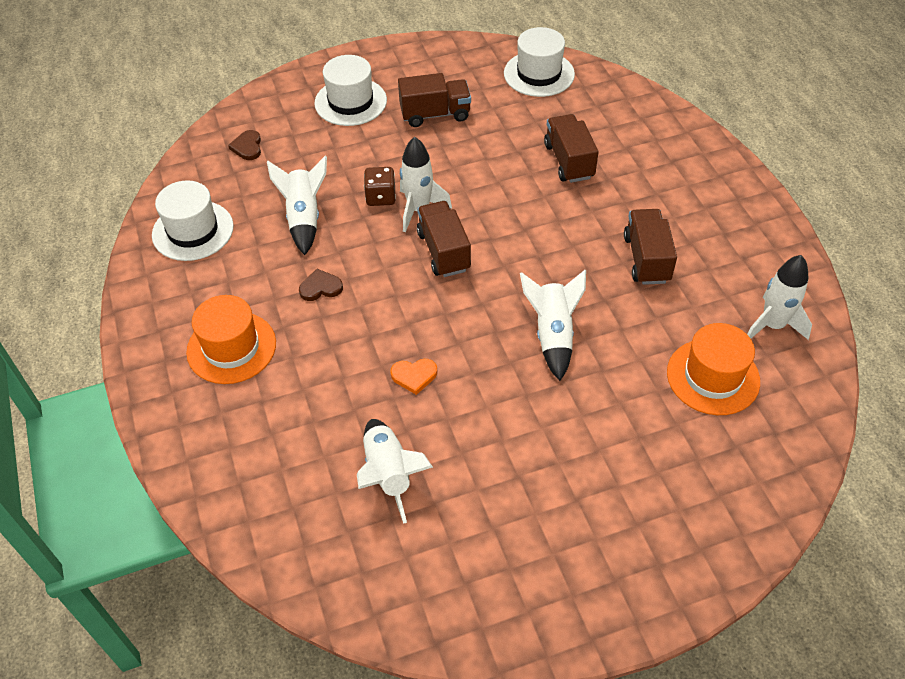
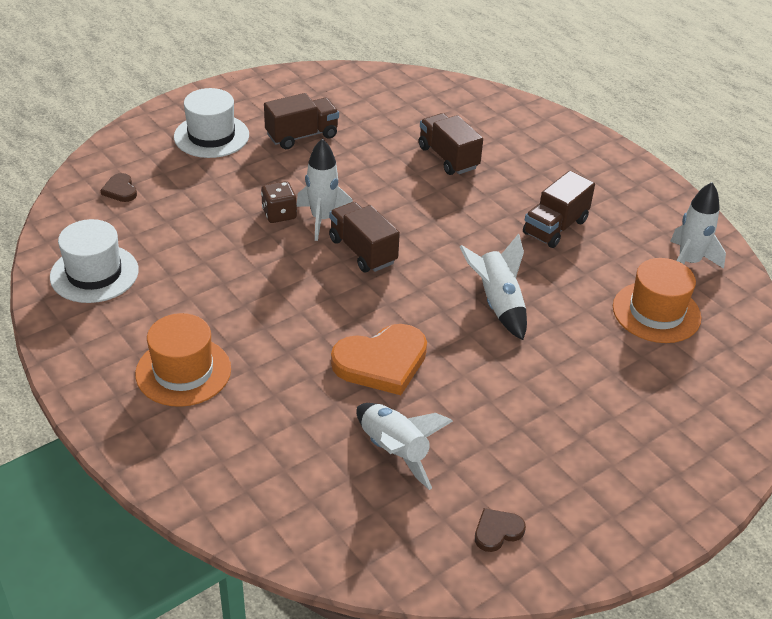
camera: 20 degrees left, 10 degrees down
white rocket [267,156,327,255] -> none
brown heart [299,269,343,301] -> brown heart moved to [475,508,526,552]
orange heart [390,359,437,395] -> orange heart [331,324,427,395], size x2.08
white hat [504,27,575,97] -> none
brown truck [624,209,677,285] -> brown truck turned 120 degrees counterclockwise [523,171,595,248]

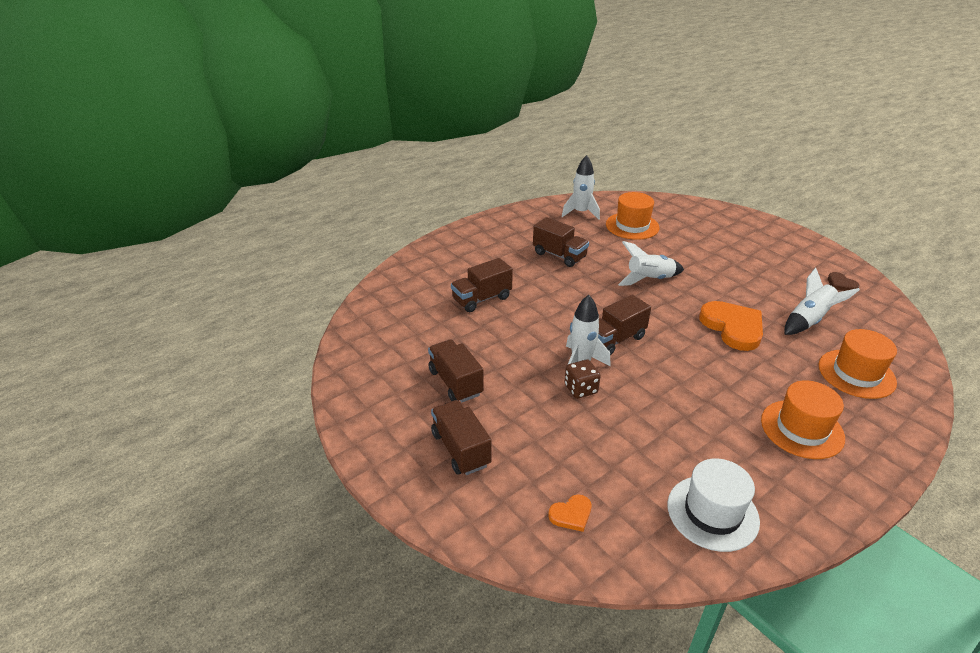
camera: 90 degrees left, 5 degrees down
brown heart [100,173,137,202] -> orange heart [548,495,591,532]
white hat [174,88,249,158] -> brown truck [431,400,491,475]
none -> orange hat [819,329,897,399]

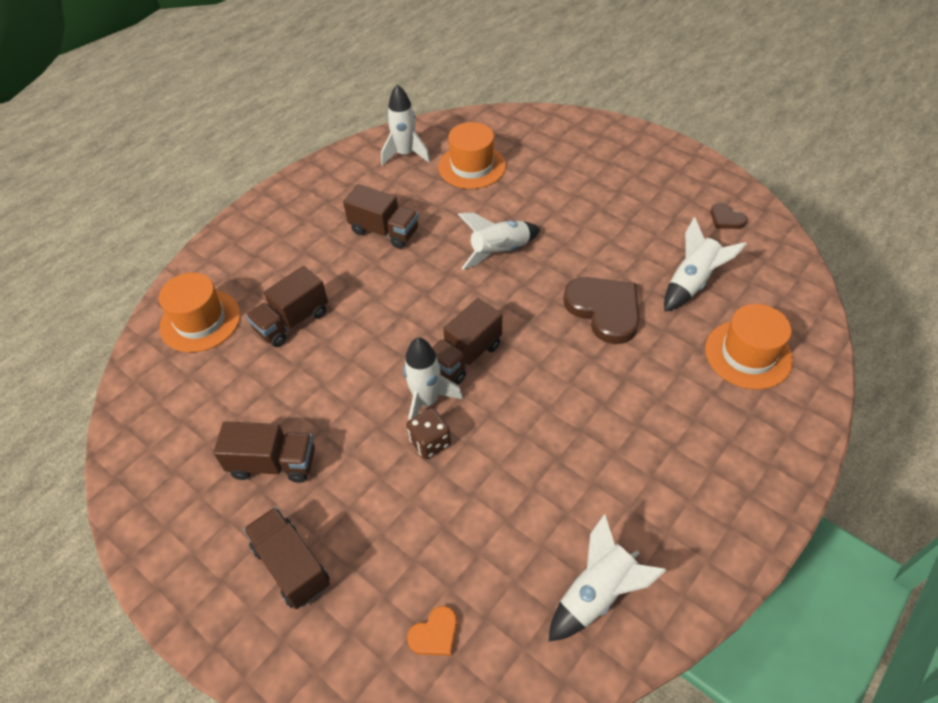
camera: 10 degrees left, 15 degrees up
brown truck [428,339,484,402] -> brown truck turned 135 degrees clockwise [213,421,315,483]
white hat [667,458,760,552] -> white rocket [549,514,666,641]
orange heart [699,301,763,351] -> brown heart [563,277,639,344]
orange hat [761,381,845,459] -> orange hat moved to [159,272,241,353]

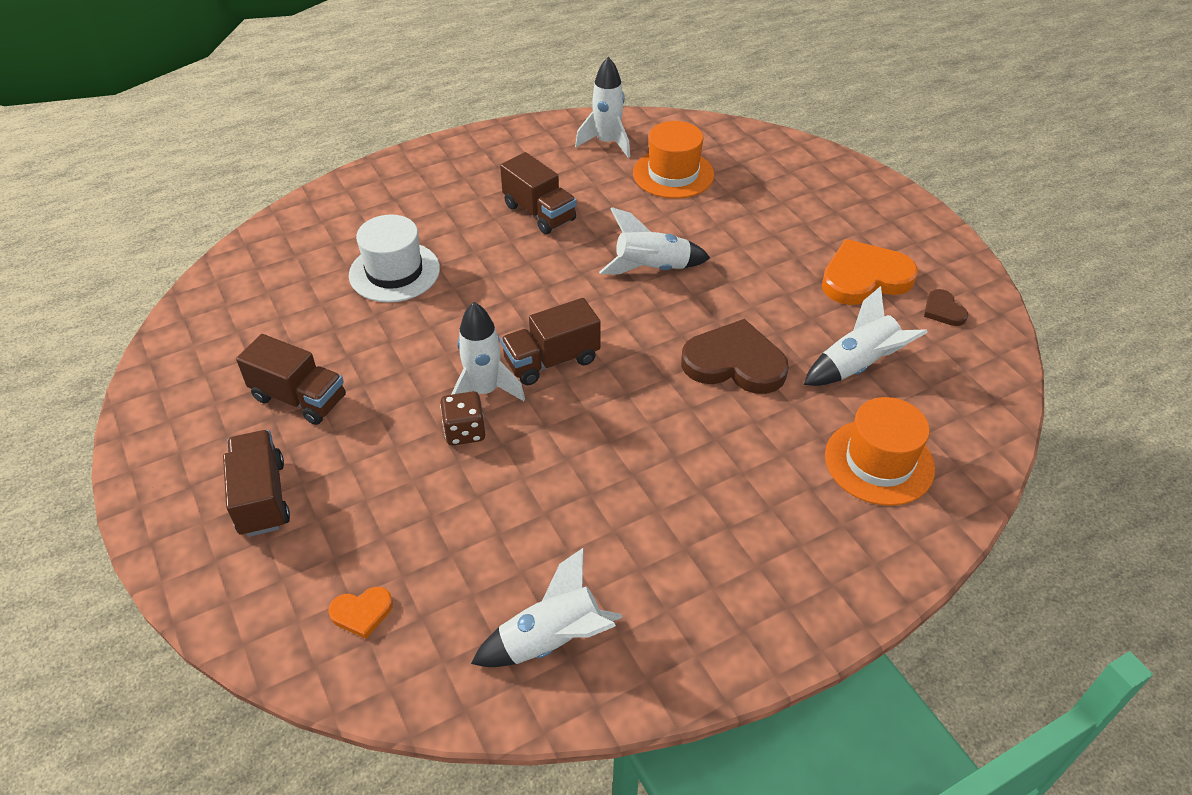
camera: 20 degrees right, 5 degrees down
orange hat [159,272,241,353] -> none
brown truck [246,266,328,347] -> white hat [349,215,440,302]
brown heart [563,277,639,344] -> brown heart turned 60 degrees counterclockwise [681,319,789,394]
none -> orange heart [822,239,918,305]

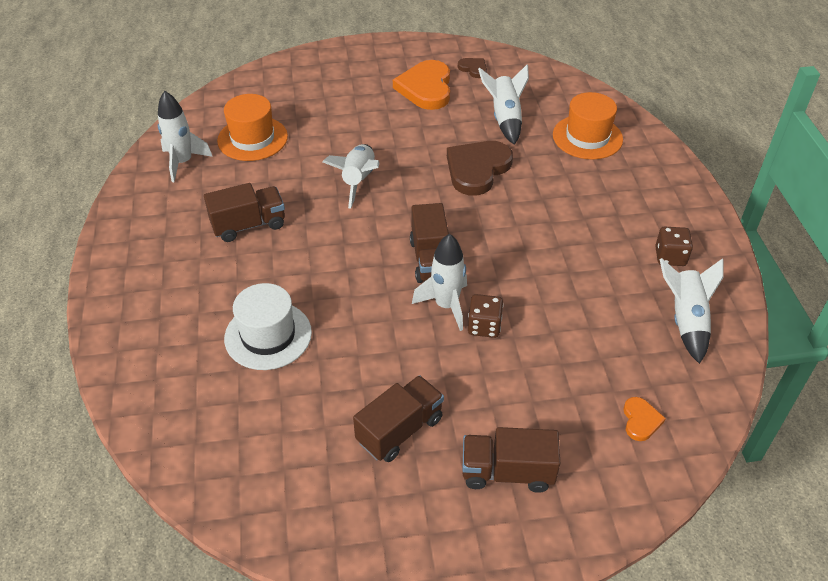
camera: 70 degrees left, 0 degrees up
brown heart [924,289,968,326] -> brown heart turned 135 degrees counterclockwise [458,58,487,78]
none -> brown dice [655,227,693,266]

